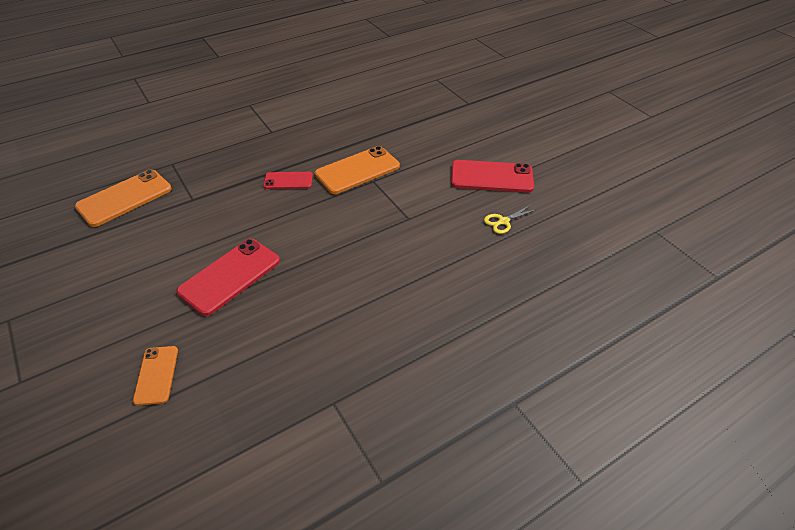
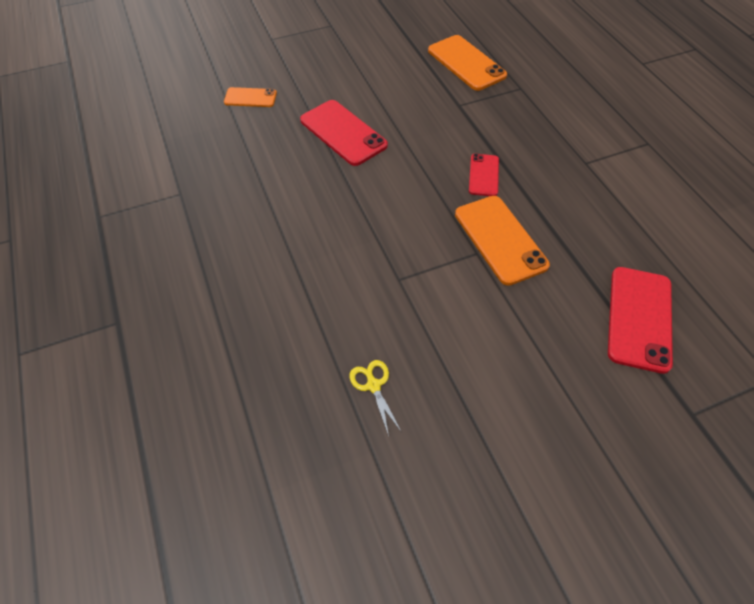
camera: 100 degrees right, 10 degrees up
red phone [451,160,534,193] -> red phone moved to [608,267,673,374]

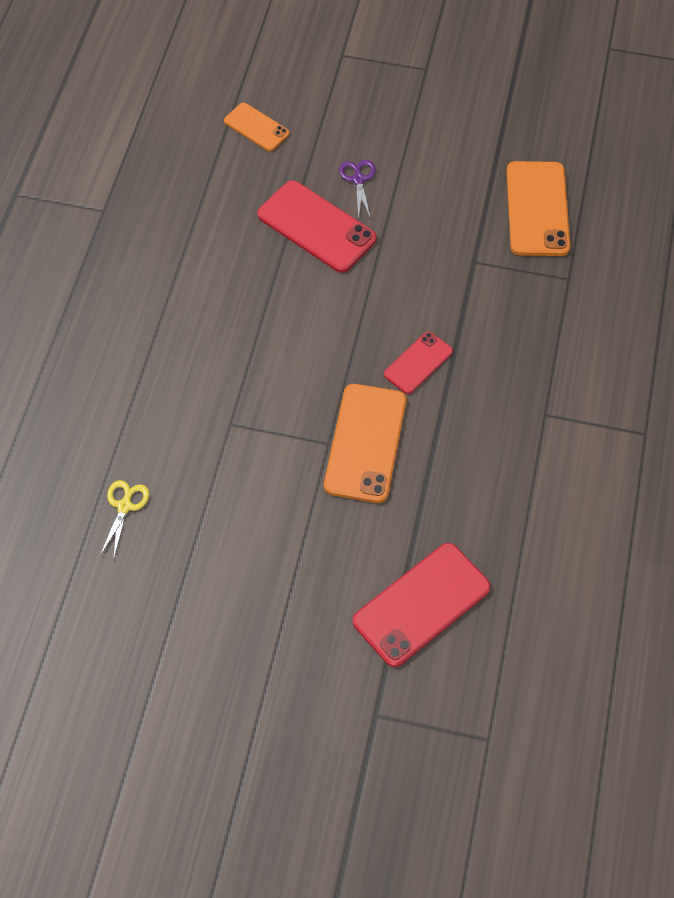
camera: 35 degrees right, 5 degrees up
red phone [300,100,388,166] -> red phone turned 45 degrees counterclockwise [257,180,377,273]
none -> purple scissors [339,160,376,220]

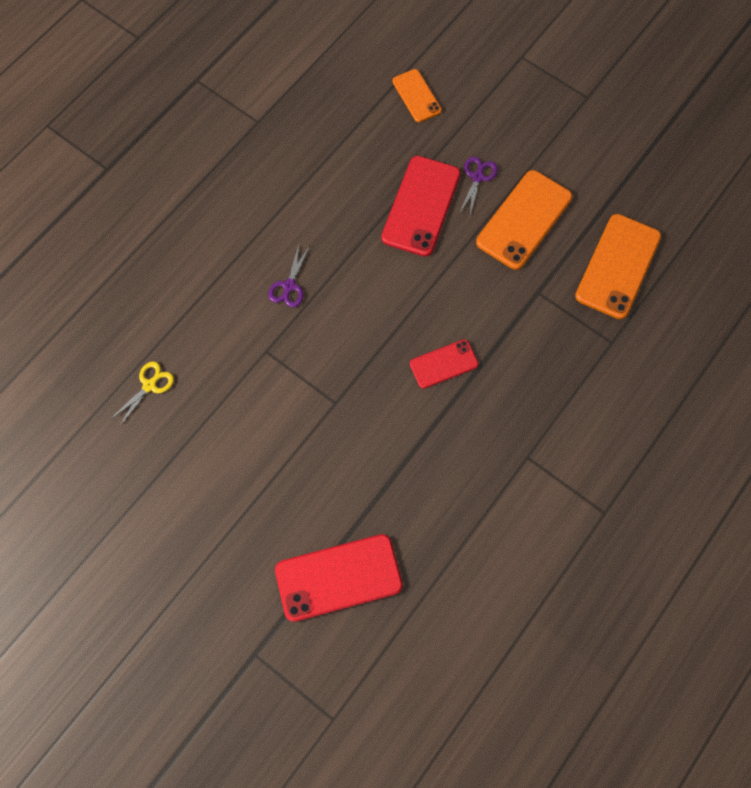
camera: 25 degrees right, 10 degrees up
red phone [257,180,377,273] -> red phone turned 45 degrees clockwise [382,156,461,256]
orange phone [324,384,407,503] -> orange phone moved to [476,170,572,270]
none -> purple scissors [268,245,310,307]

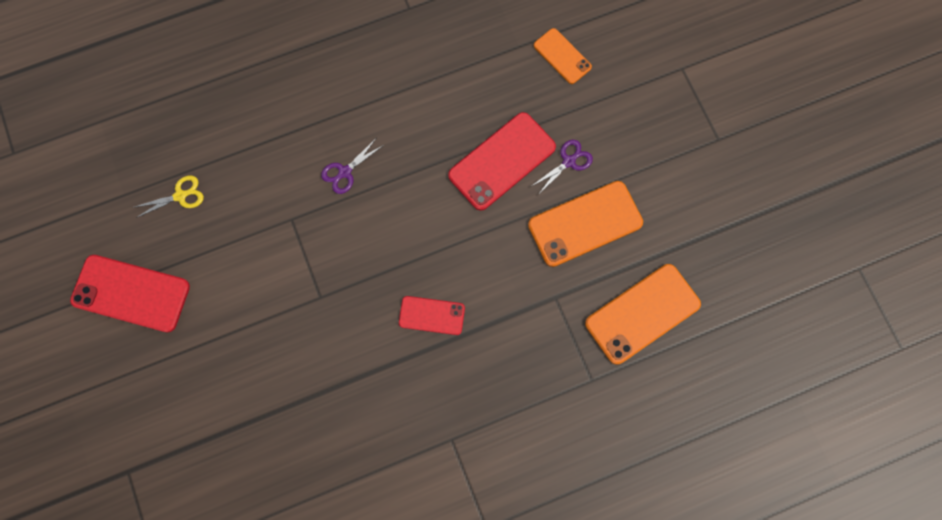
camera: 30 degrees right, 5 degrees up
red phone [275,534,403,622] -> red phone moved to [70,255,190,332]
orange phone [392,69,442,122] -> orange phone turned 45 degrees counterclockwise [534,28,592,84]

